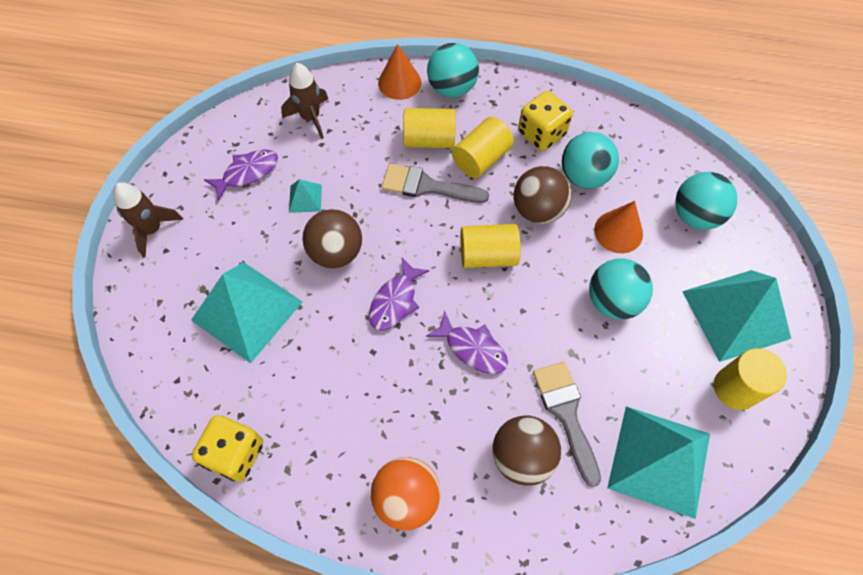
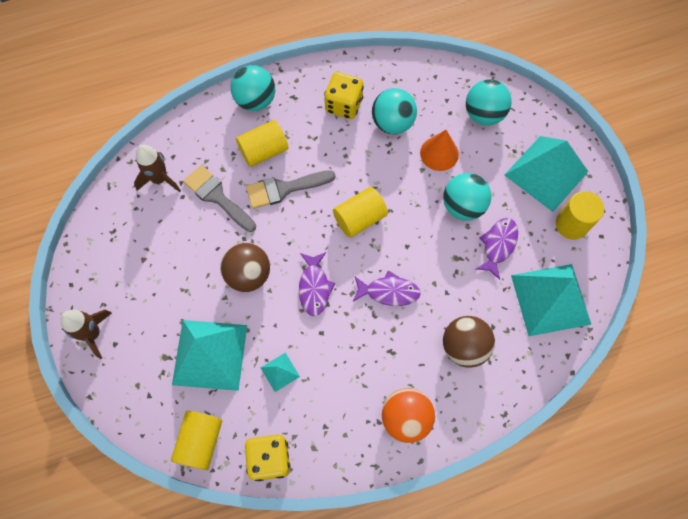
camera: 30 degrees left, 5 degrees up
purple fish [204,149,278,201] -> purple fish moved to [476,218,518,280]
turquoise pyramid [289,179,322,213] -> turquoise pyramid moved to [261,353,300,392]
orange cone [378,44,421,100] -> none
yellow cylinder [452,117,514,178] -> yellow cylinder moved to [171,411,222,470]
brown ball [514,166,571,224] -> none
grey brush [533,362,601,487] -> grey brush moved to [183,165,256,232]

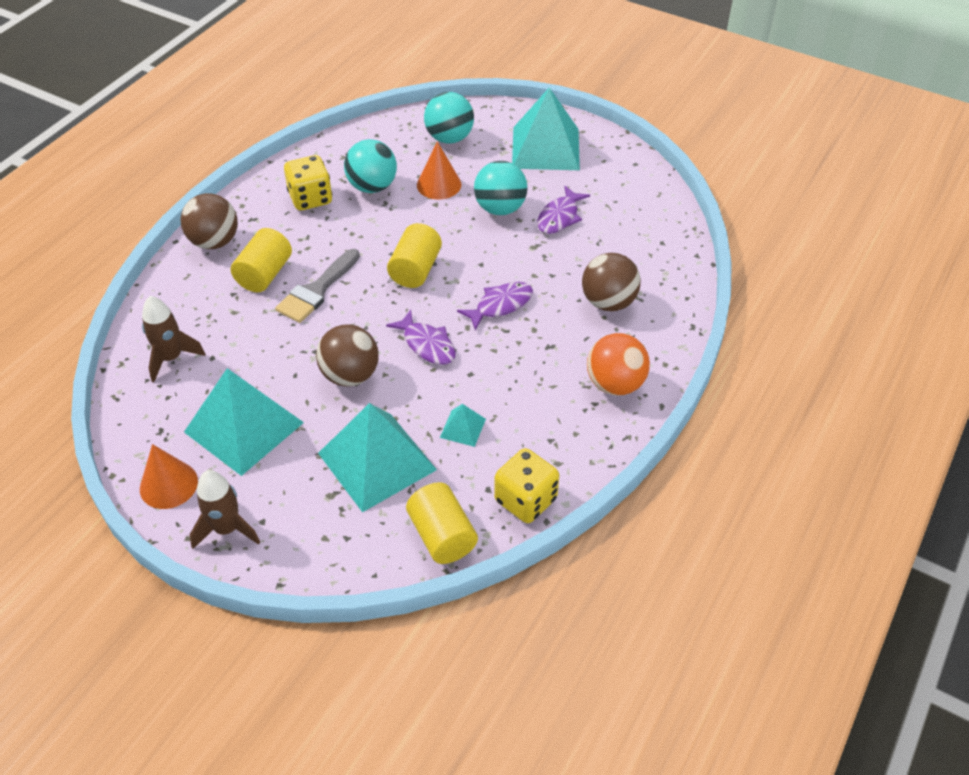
camera: 40 degrees left, 20 degrees down
grey brush [183,165,256,232] -> none
turquoise ball [230,65,275,111] -> brown ball [180,193,238,249]
purple fish [476,218,518,280] -> purple fish turned 135 degrees counterclockwise [537,186,590,234]
turquoise pyramid [511,264,592,336] -> turquoise pyramid moved to [184,368,304,476]
yellow cylinder [556,191,604,240] -> none
none -> orange cone [140,444,198,509]

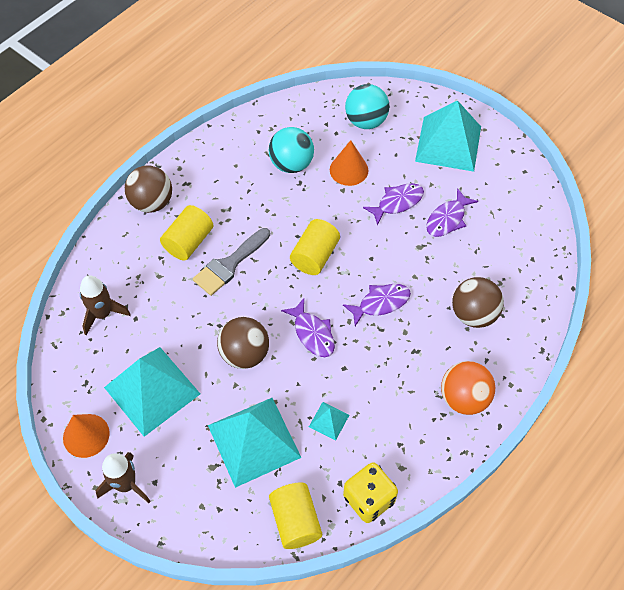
camera: 10 degrees right, 10 degrees up
yellow dice [284,155,332,210] -> none
turquoise ball [474,161,528,215] -> purple fish [363,183,424,226]

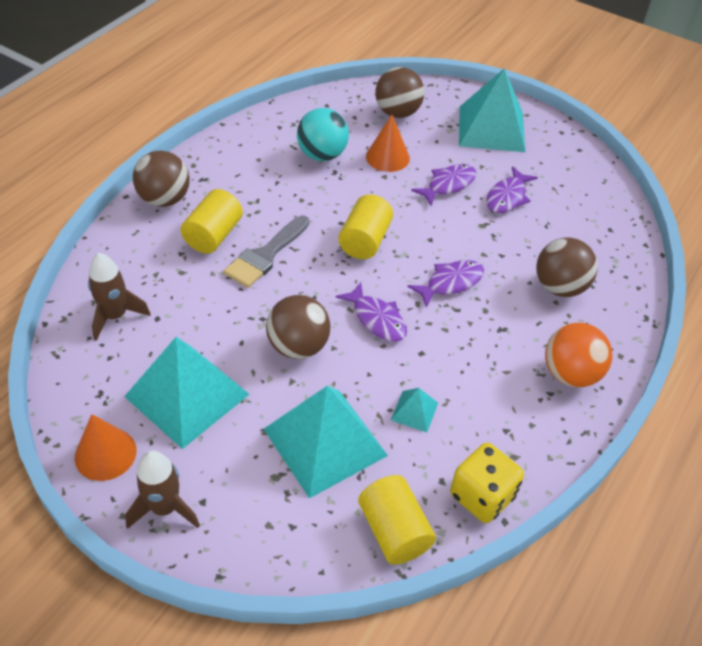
camera: 10 degrees left, 10 degrees down
turquoise ball [345,84,390,129] -> brown ball [375,67,424,118]

